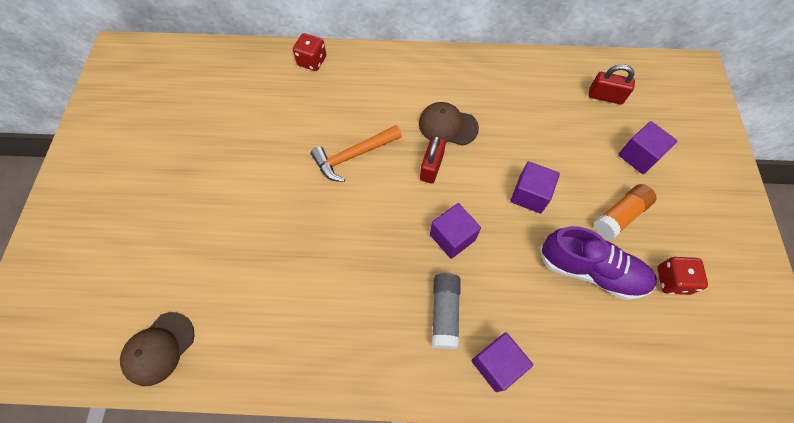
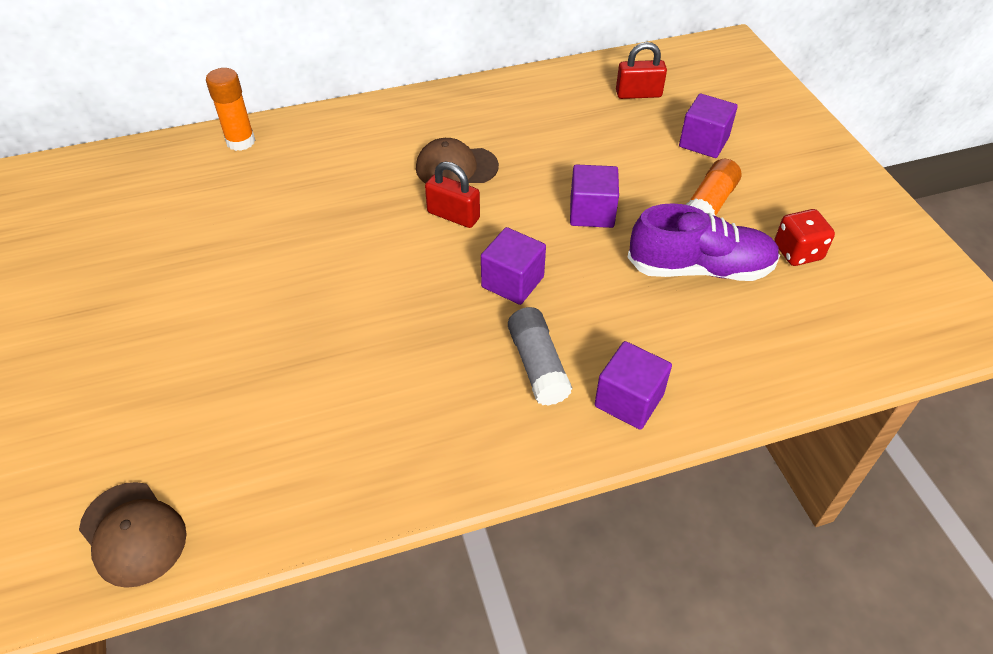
camera: 20 degrees left, 15 degrees down
brown cap [120,312,195,386] -> brown cap turned 60 degrees counterclockwise [79,482,187,588]
red dice [293,33,326,71] -> orange glue stick [206,68,255,151]
orange hammer [311,125,402,182] -> none
red padlock [420,135,446,184] -> red padlock turned 60 degrees counterclockwise [425,162,480,228]

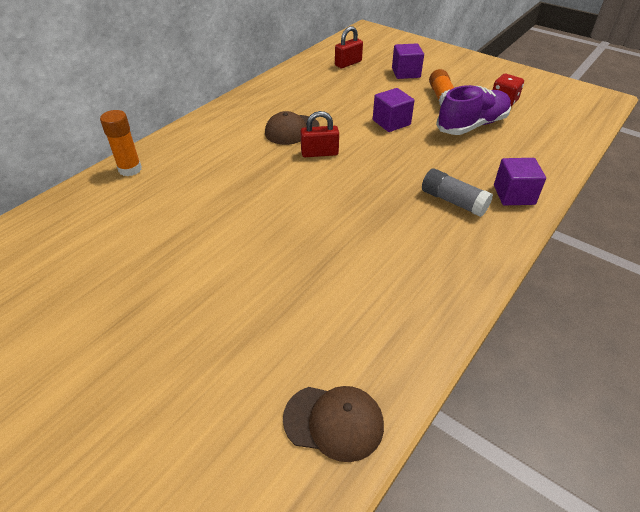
camera: 35 degrees left, 5 degrees down
purple cube [481,227,546,305] -> none

